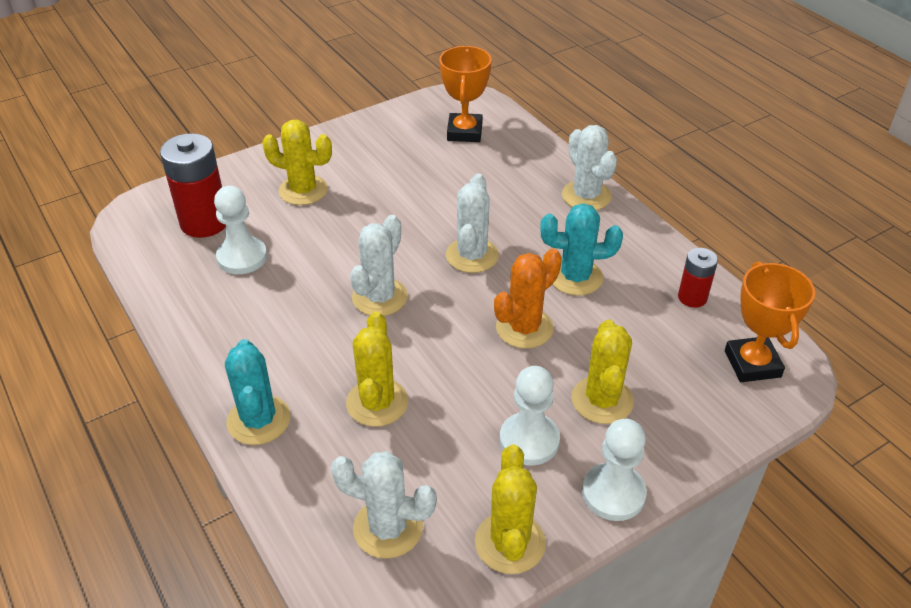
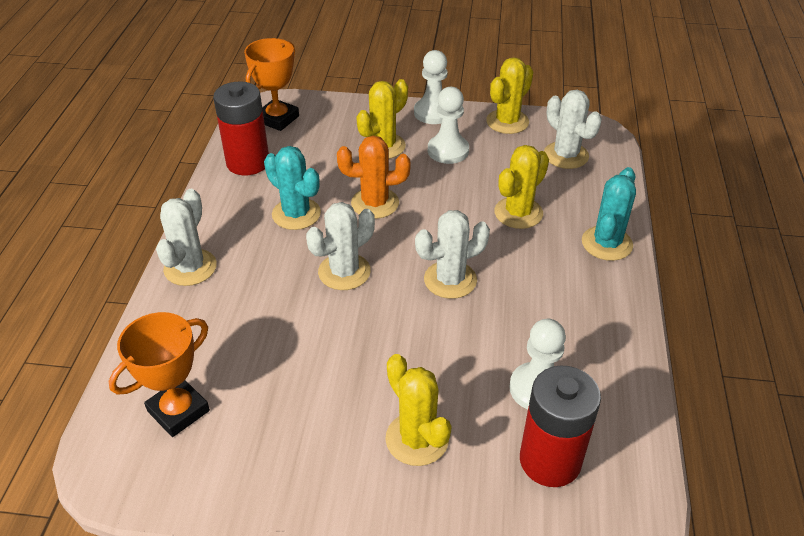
camera: 140 degrees left, 0 degrees up
red battery [678,248,718,308] -> red battery [213,82,269,176], size x1.81

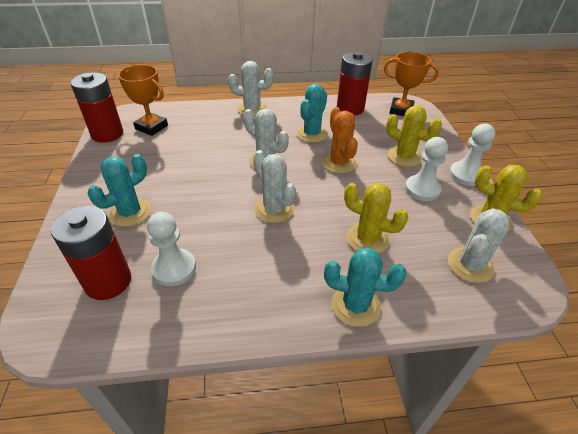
camera: 75 degrees right, 0 degrees up
yellow cactus [385,354,452,466] -> turquoise cactus [87,154,151,227]
none -> red battery [71,72,123,143]

